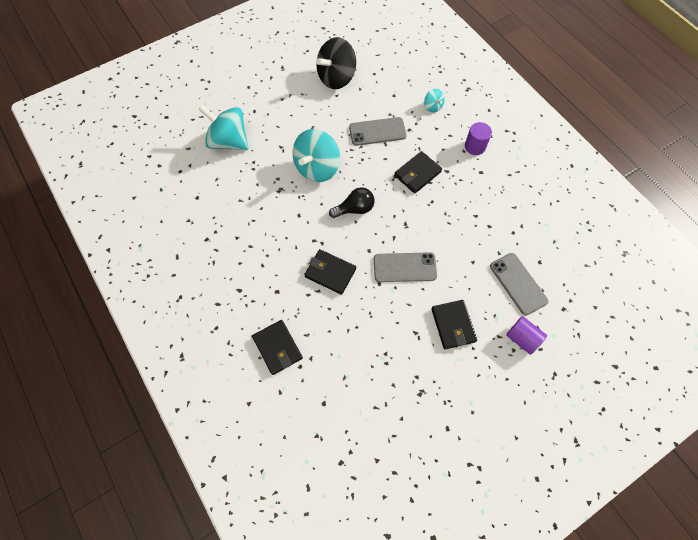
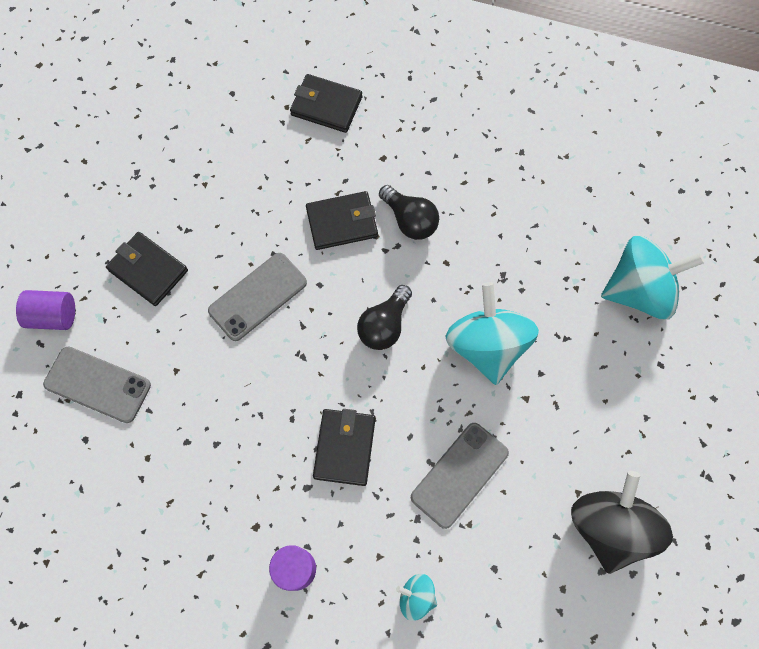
camera: 140 degrees right, 5 degrees up
none -> black light bulb [379,185,439,240]

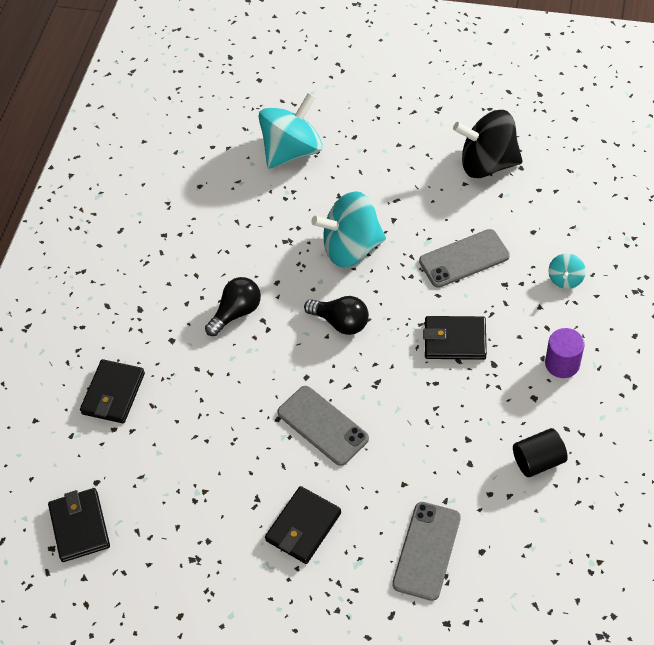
camera: 90 degrees left, 15 degrees down
purple cylinder [16,290,75,330] -> none
black wallet [306,191,378,250] -> black wallet moved to [48,488,110,562]
grey phone [411,423,509,529] -> grey phone turned 60 degrees counterclockwise [419,229,510,288]
turquoise spinning top [601,235,705,320] -> turquoise spinning top turned 60 degrees clockwise [259,93,322,169]
none -> black cylinder [513,428,568,477]

